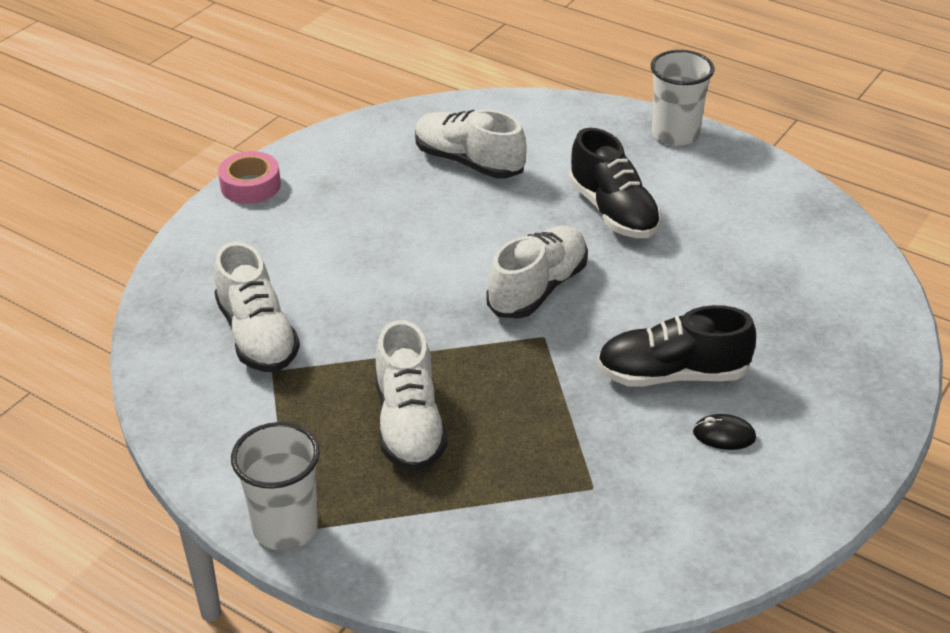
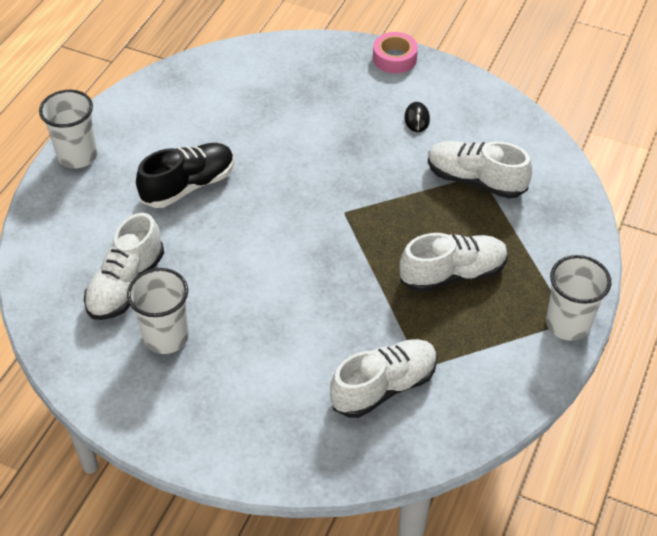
camera: 100 degrees left, 10 degrees up
pink tape [218,151,281,204] -> pink tape moved to [373,32,418,73]
white shoe [487,226,588,319] -> white shoe moved to [428,141,532,199]
black shoe [597,305,756,387] -> none
none -> white cup [127,268,189,354]

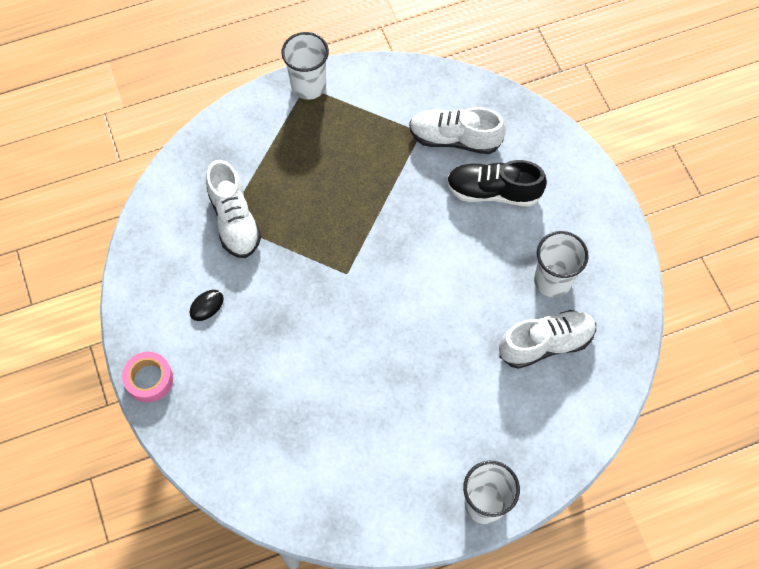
camera: 135 degrees left, 15 degrees up
black shoe [136,143,234,208] -> black shoe moved to [447,160,547,207]
white shoe [399,233,508,292] -> none

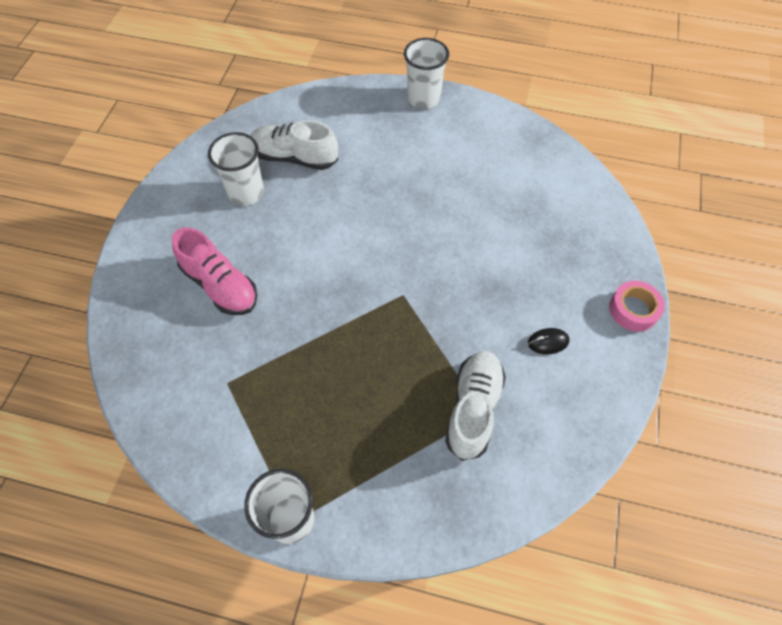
camera: 145 degrees left, 5 degrees down
white shoe [409,107,506,154] -> none
black shoe [447,160,547,207] -> pink shoe [172,227,257,315]

